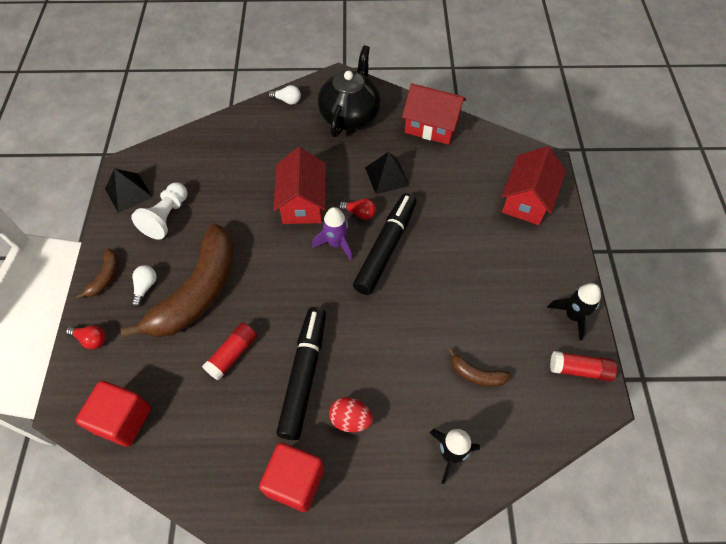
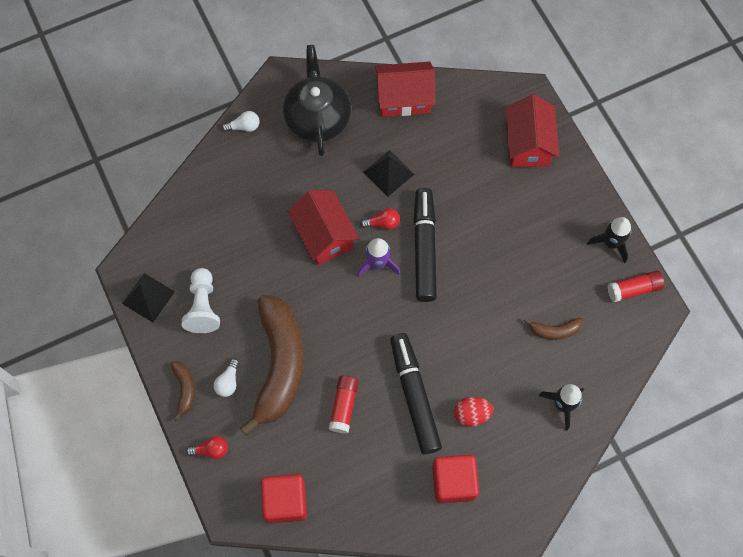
camera: 25 degrees left, 10 degrees up
white light bulb [131,265,157,307] -> white light bulb turned 150 degrees counterclockwise [214,358,239,397]

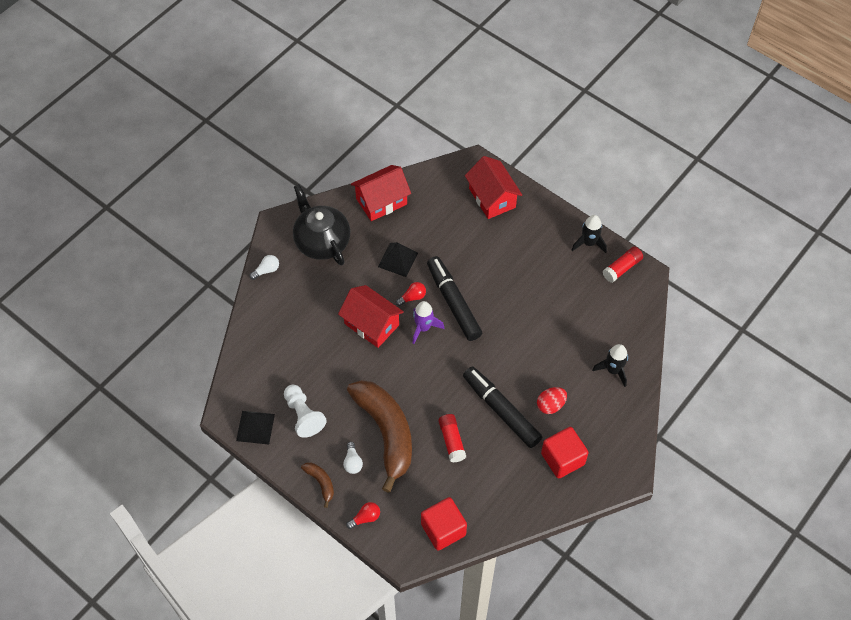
camera: 25 degrees left, 10 degrees down
brown banana [524,318,583,340] -> none

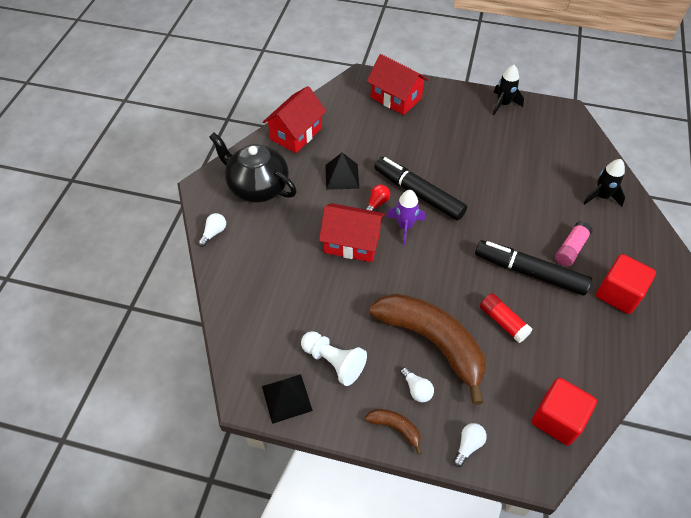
camera: 25 degrees left, 5 degrees down
red light bulb [346,502,380,529] -> white light bulb [453,423,487,467]
red egg [537,387,567,414] -> pink glue stick [555,221,593,267]
red glue stick [602,246,643,283] -> none

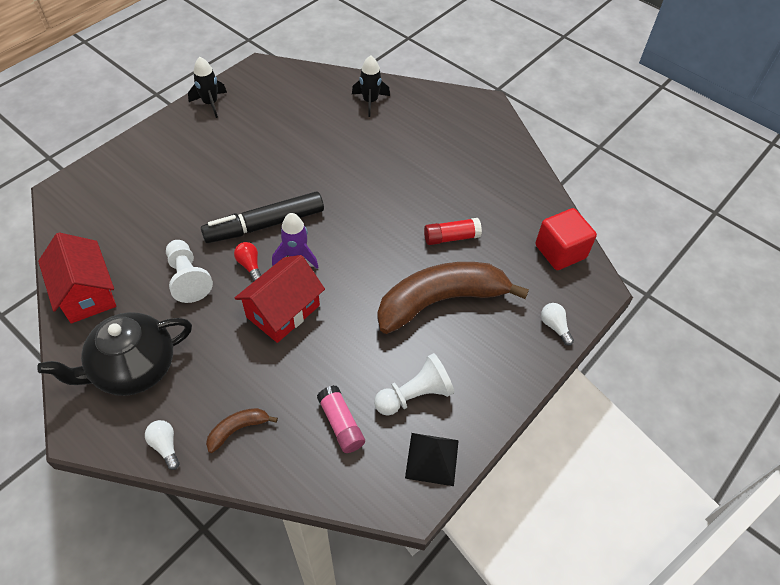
camera: 65 degrees left, 0 degrees up
black pyramid [325,153,359,190] -> white pawn [166,240,213,303]
brown banana [365,409,422,455] -> brown banana moved to [206,408,278,453]
red house [367,54,428,115] -> none
white light bulb [400,367,434,402] -> none
black marker [475,240,592,295] -> none
pink glue stick [555,221,593,267] -> pink glue stick moved to [317,385,365,453]
red cube [596,254,656,314] -> none

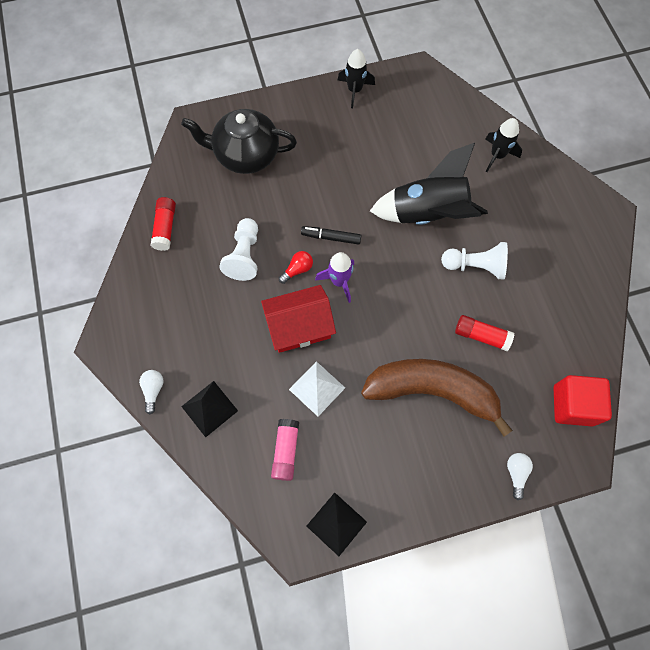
camera: 35 degrees right, 15 degrees up
black teapot [37,312,192,396] -> black teapot moved to [181,109,297,174]
red house [38,232,116,323] -> red glue stick [150,197,176,251]
black marker [201,191,324,243] -> black marker [301,226,361,245], size x0.53
brown banana [206,408,278,453] -> black pyramid [181,381,238,437]
red light bulb [234,242,261,281] -> red light bulb turned 45 degrees clockwise [279,251,313,284]
white pawn [374,353,454,416] -> white pawn moved to [441,242,508,279]
none -> white pyramid [289,361,345,416]
none -> black rocket [370,143,488,225]

